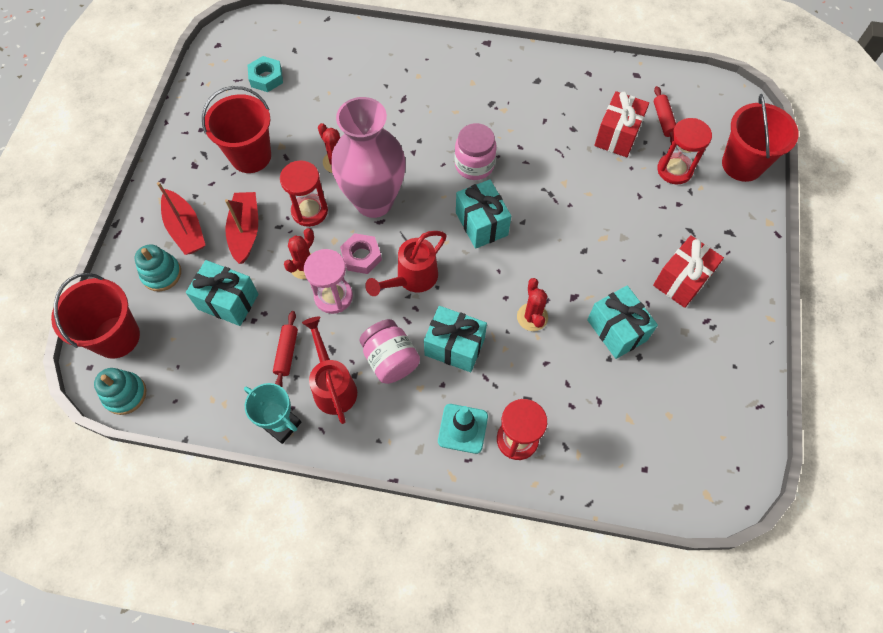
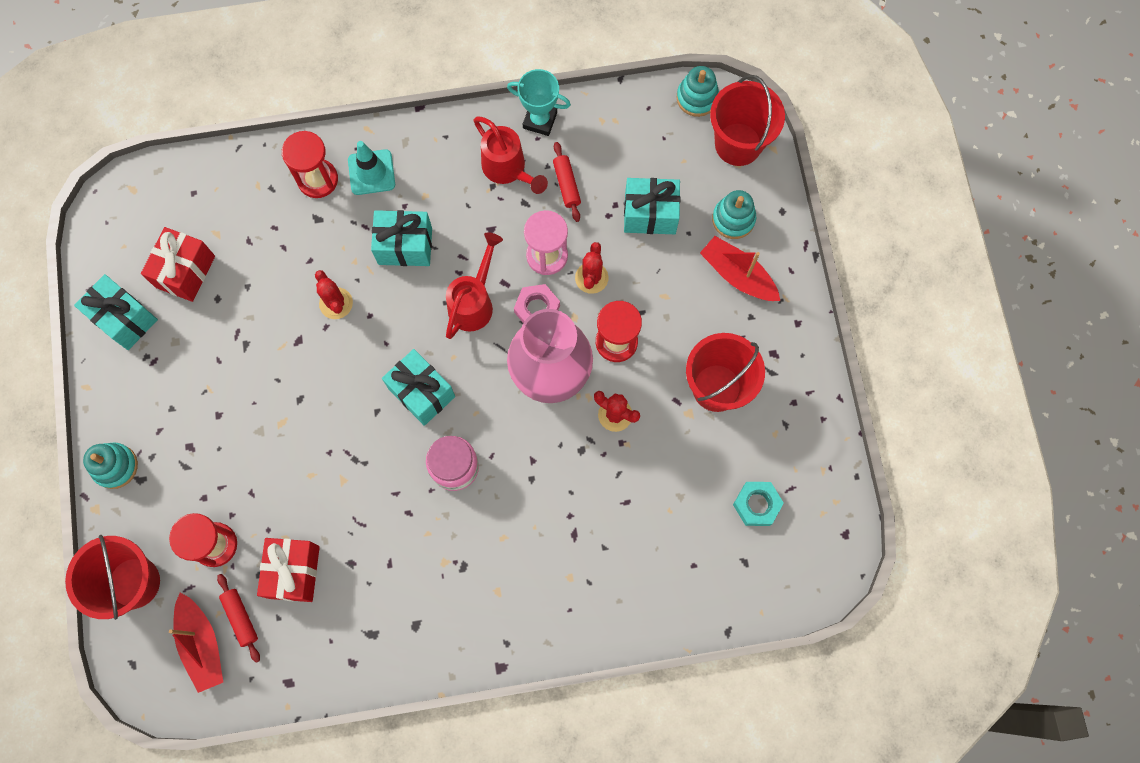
camera: 160 degrees right, 10 degrees up
red boat [225,192,258,264] -> red boat moved to [169,593,223,693]
pink jar [360,319,420,384] -> none
turquoise gift [587,285,658,359] -> turquoise gift moved to [74,274,158,350]
red gift [653,236,724,308] -> red gift moved to [141,227,215,302]
none -> turquoise stacking toy [83,443,138,489]

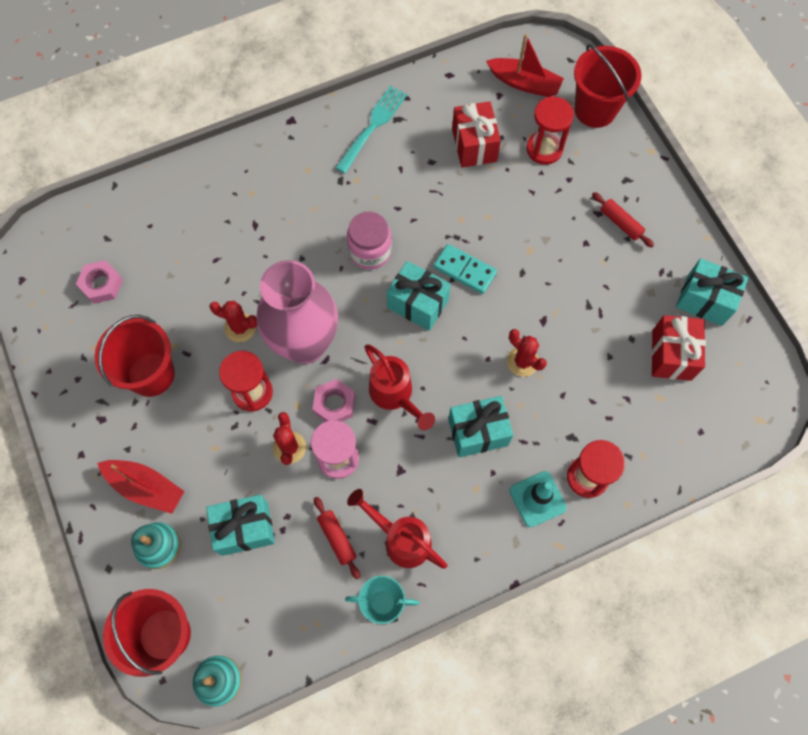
camera: 165 degrees right, 5 degrees down
turquoise stacking toy [83,443,138,489] -> none
red boat [169,593,223,693] -> red boat turned 150 degrees clockwise [486,34,564,97]
red rolling pin [217,574,260,663] -> red rolling pin moved to [592,192,654,248]
red watering can [446,232,503,339] -> red watering can turned 45 degrees counterclockwise [364,345,435,430]
turquoise nut [733,482,784,526] -> pink nut [76,260,123,304]
none -> turquoise fork [335,85,407,174]
none -> turquoise domino [433,244,497,294]

